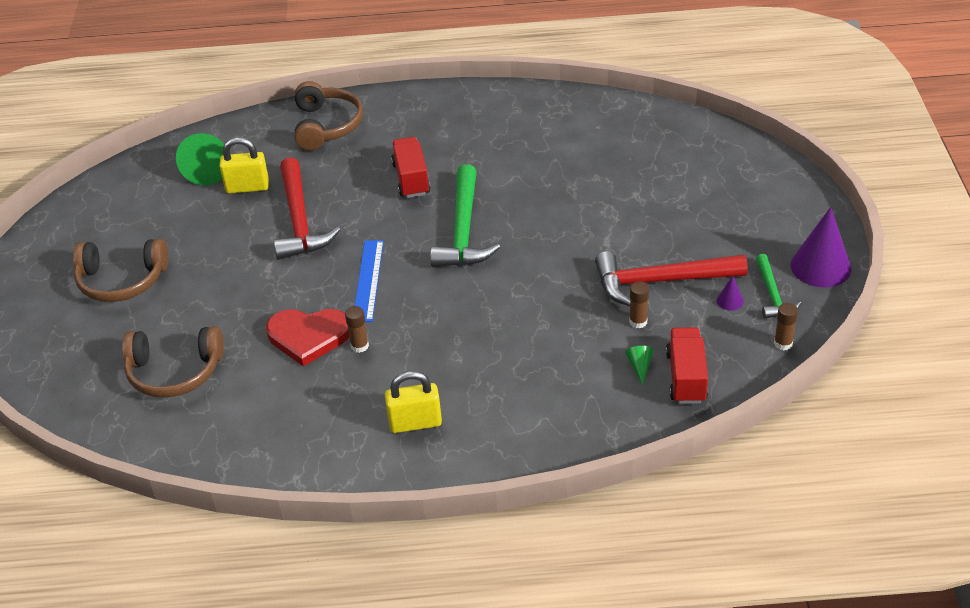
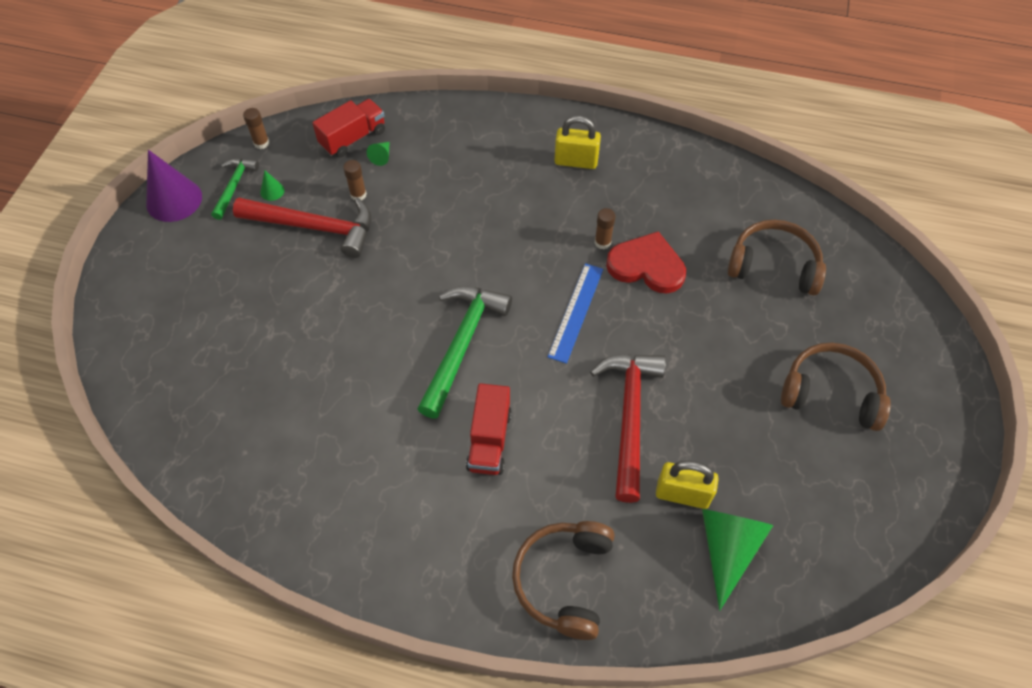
camera: 165 degrees left, 15 degrees up
red truck [666,327,708,404] -> red truck turned 150 degrees counterclockwise [312,99,385,157]
purple cone [717,276,744,311] -> green cone [260,170,285,201]

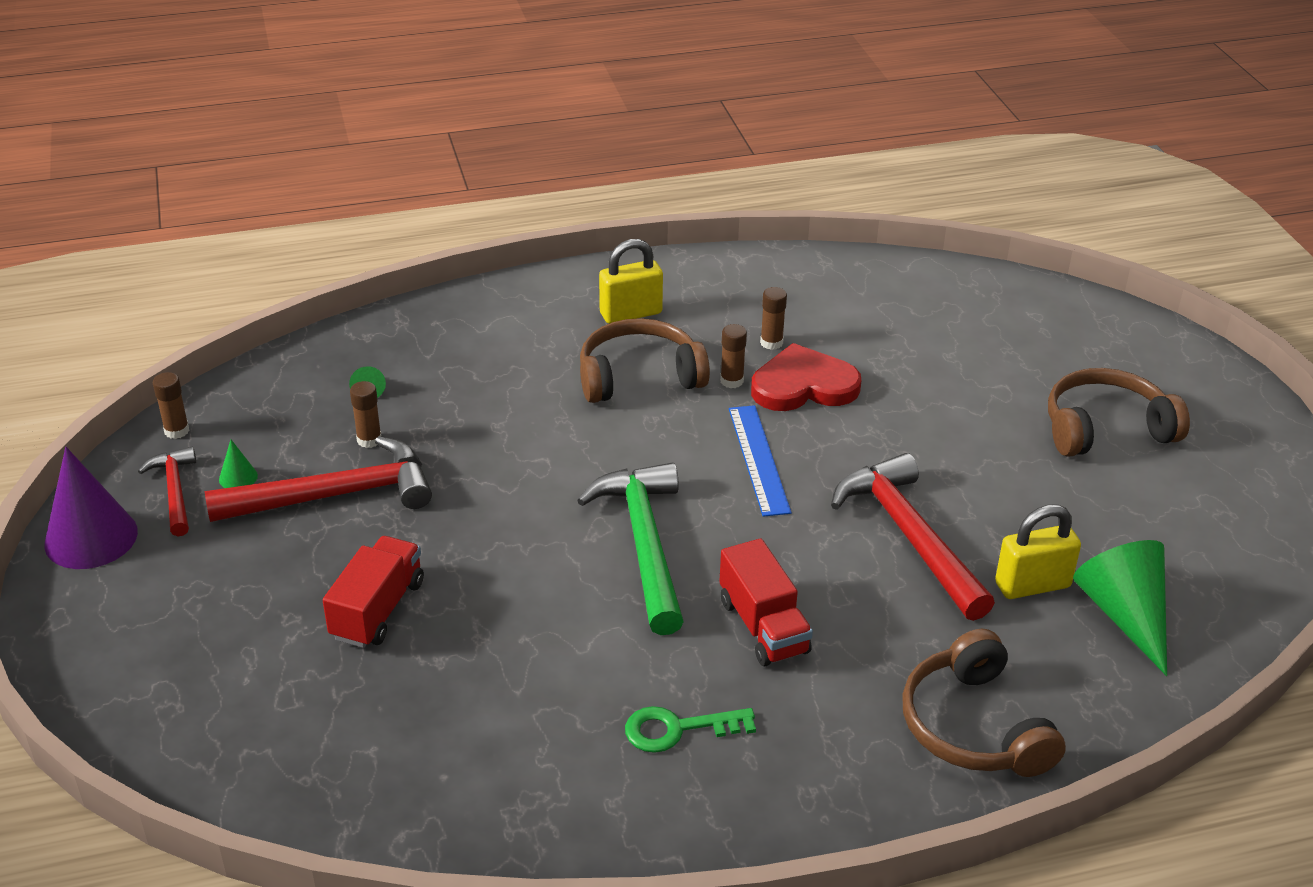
camera: 30 degrees left, 20 degrees down
green hammer [211,158,259,220] -> red hammer [138,447,196,536]
red truck [312,99,385,157] -> red truck moved to [323,536,424,648]
brown headphones [728,220,826,295] -> brown headphones moved to [580,318,710,403]
none -> green key [625,706,756,753]
none -> brown glue stick [760,287,787,350]

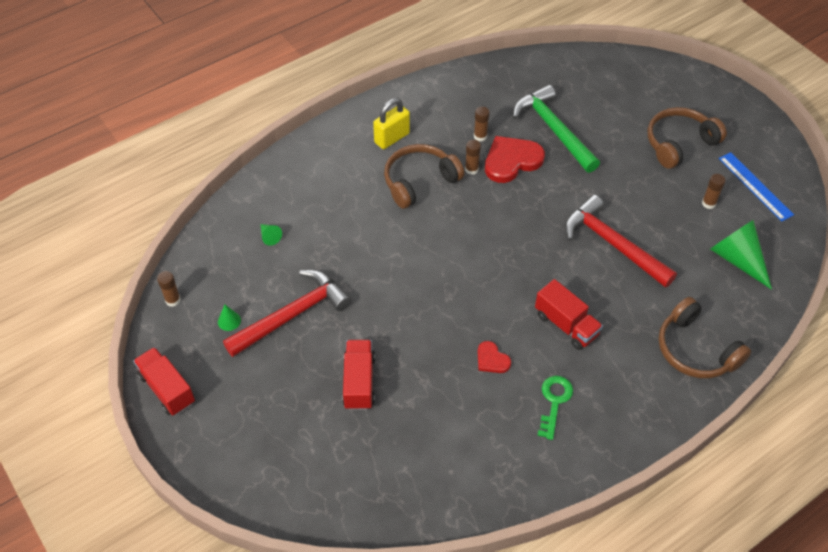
camera: 20 degrees left, 15 degrees up
purple cone [44,447,138,569] -> red truck [133,347,195,416]
red hammer [138,447,196,536] -> none
brown glue stick [350,381,382,448] -> brown glue stick moved to [702,174,726,209]
green hammer [577,463,684,635] -> green hammer moved to [513,85,600,173]
green key [625,706,756,753] -> green key turned 135 degrees clockwise [537,376,573,440]
blue ruler [729,405,791,517] -> blue ruler moved to [719,152,794,221]
yellow padlock [995,505,1081,599] -> none
none -> red heart [478,341,511,373]

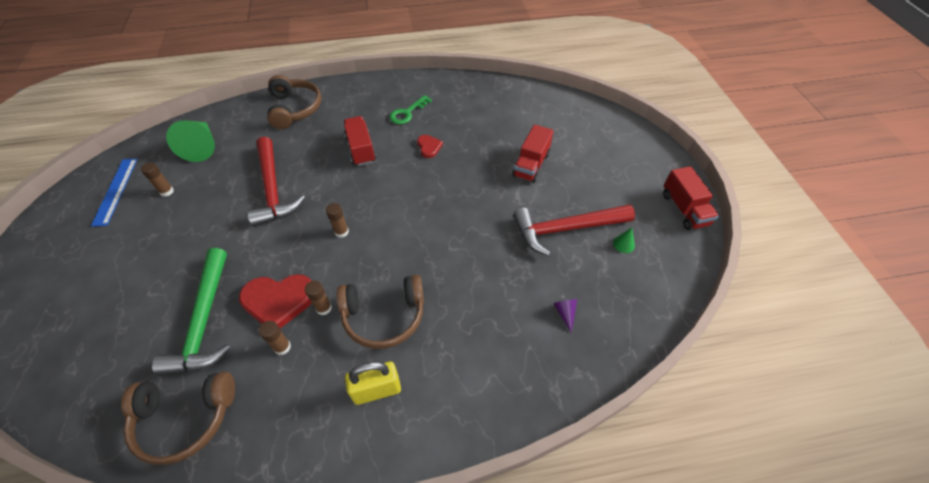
camera: 155 degrees left, 0 degrees up
brown glue stick [157,271,181,307] -> brown glue stick moved to [326,203,349,238]
green cone [260,224,282,246] -> purple cone [553,299,577,333]
brown headphones [647,107,727,169] -> brown headphones moved to [121,372,235,465]

